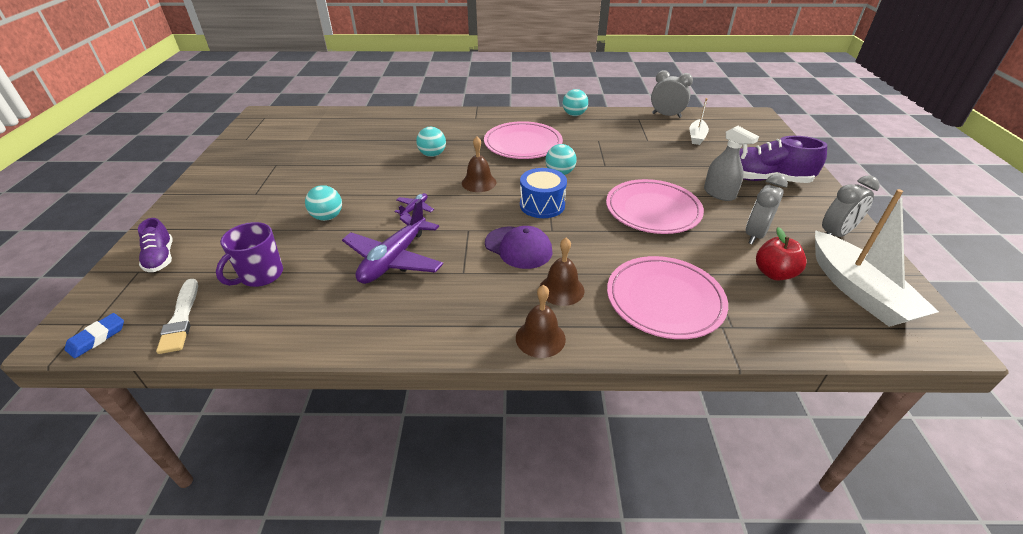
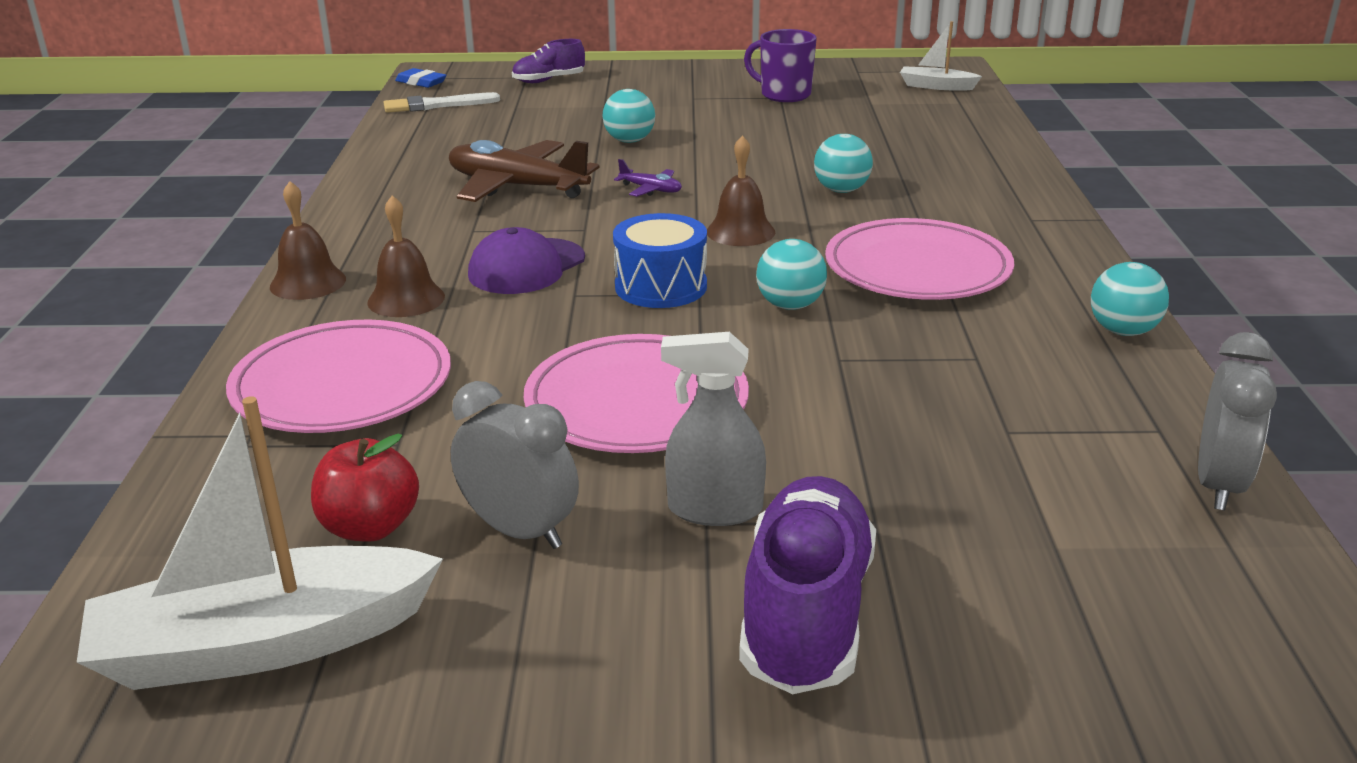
camera: 90 degrees right, 10 degrees down
purple mug [216,222,283,287] -> purple mug moved to [744,29,817,102]
purple plane [342,199,443,284] -> brown plane [449,140,600,202]
white boat [689,98,709,145] -> white boat moved to [900,21,982,91]
grey spray bottle [704,126,759,201] -> grey spray bottle turned 45 degrees clockwise [661,332,766,526]
grey clock [822,175,880,237] -> none

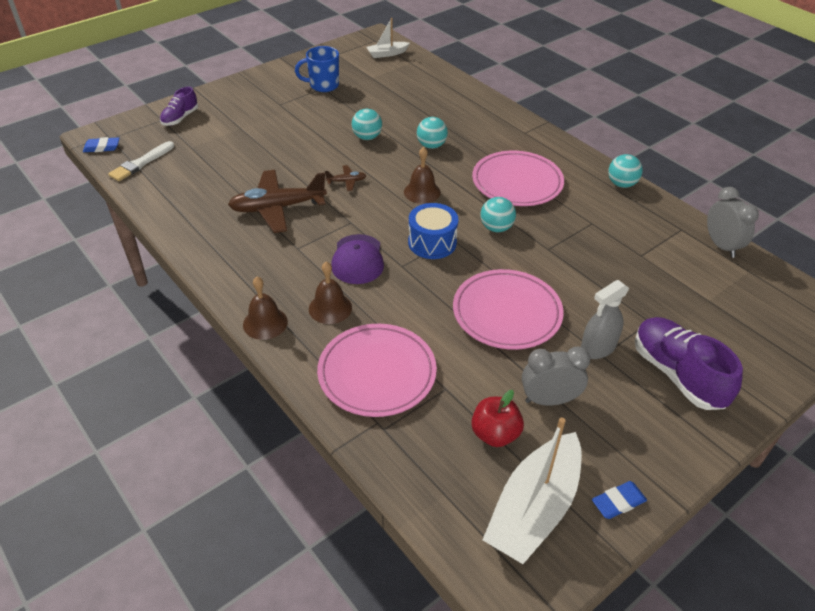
camera: 40 degrees left, 15 degrees up
turquoise ball [602,89,655,143] -> turquoise ball moved to [352,109,382,140]
purple plane [614,159,682,197] -> brown plane [325,165,366,191]
purple mug [744,29,817,102] -> blue mug [295,46,339,92]
none -> blue eraser [592,481,647,519]

